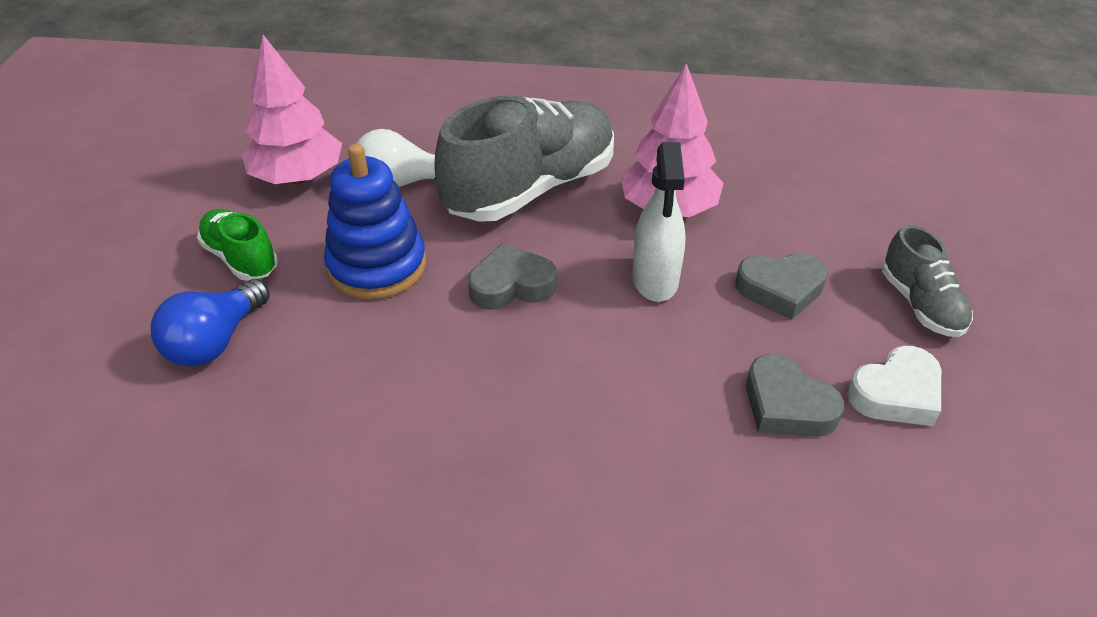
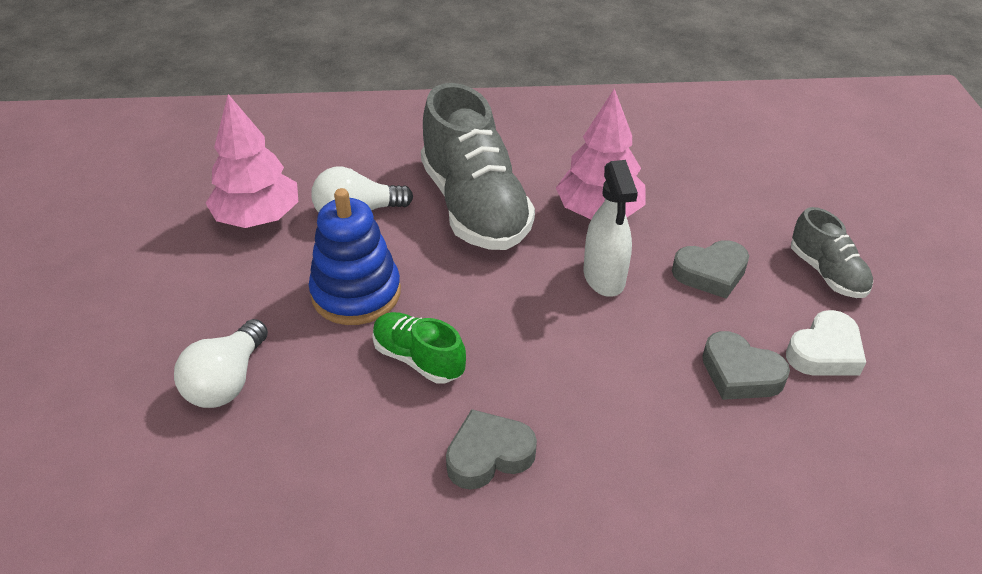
camera: 10 degrees left, 0 degrees up
blue light bulb [151,279,270,367] -> white light bulb [174,319,268,408]
green shoe [197,209,278,281] -> green shoe moved to [372,312,466,384]
grey shoe [435,95,614,222] -> grey shoe turned 120 degrees clockwise [421,83,535,250]
grey heart [468,243,557,310] -> grey heart moved to [446,409,537,490]

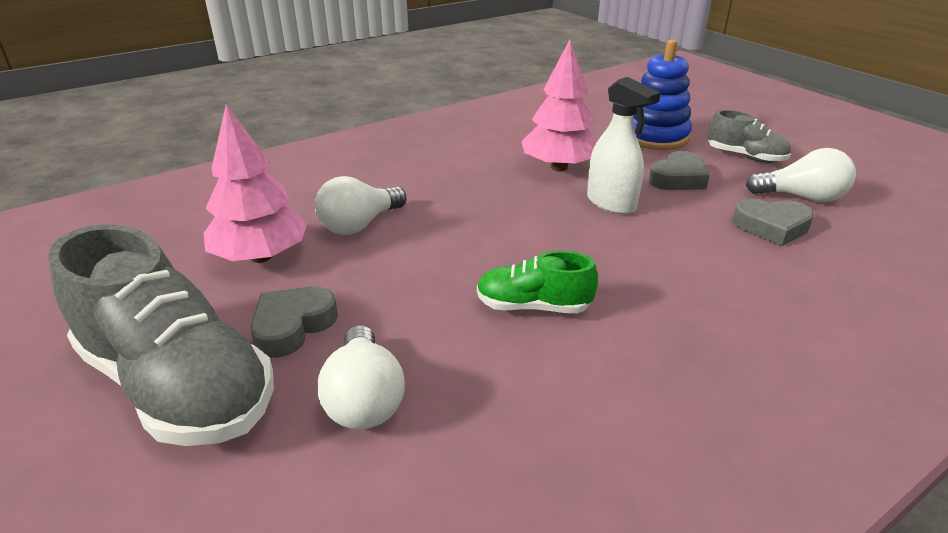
camera: 30 degrees left, 10 degrees down
blue stacking toy [309,188,401,325] -> blue stacking toy moved to [634,40,692,150]
grey shoe [421,83,535,250] -> grey shoe moved to [48,224,274,446]
grey heart [446,409,537,490] -> grey heart moved to [250,286,338,358]
white heart [786,310,866,375] -> white light bulb [746,148,856,202]

